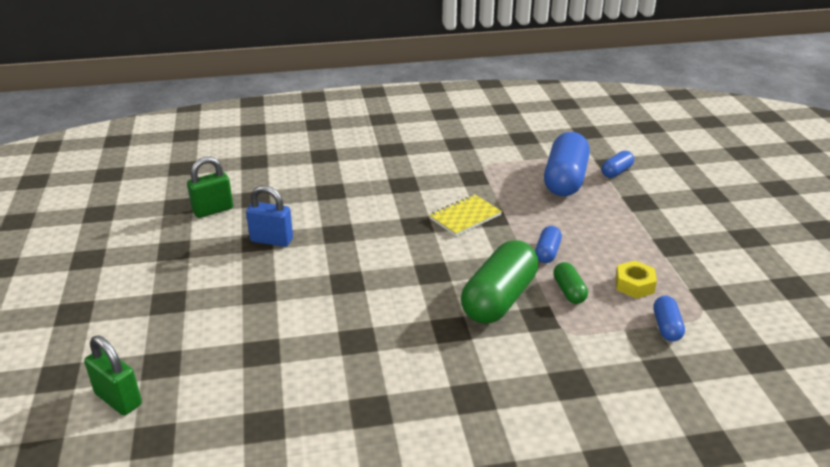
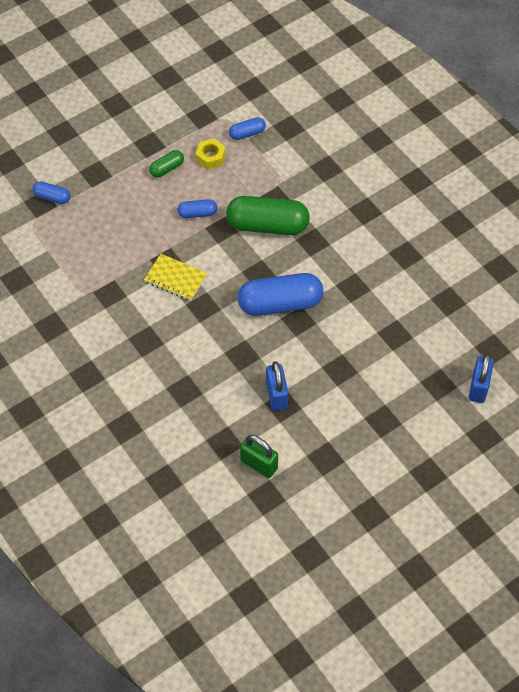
camera: 115 degrees left, 25 degrees up
green padlock [84,335,142,415] -> blue padlock [469,353,494,403]
blue capsule [544,132,590,196] -> blue capsule moved to [238,273,323,316]
green capsule [553,262,588,304] -> green capsule moved to [149,150,184,177]

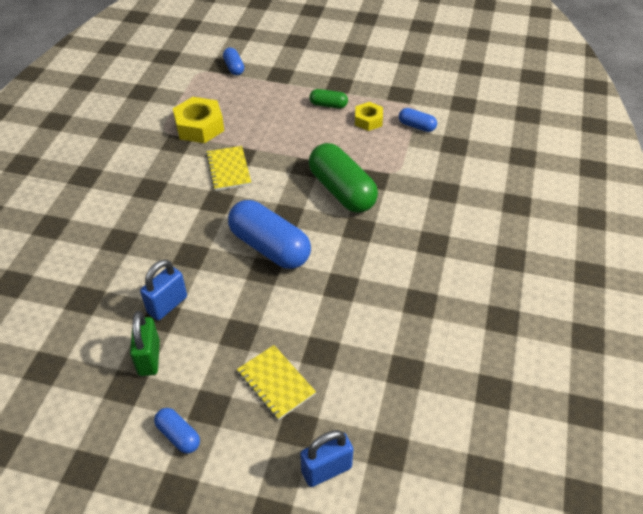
camera: 50 degrees right, 10 degrees down
blue capsule [178,199,217,218] -> blue capsule moved to [154,408,200,454]
green padlock [240,435,278,478] -> green padlock moved to [130,311,160,376]
none -> yellow nut [173,97,224,143]
none -> yellow notebook [237,345,316,420]

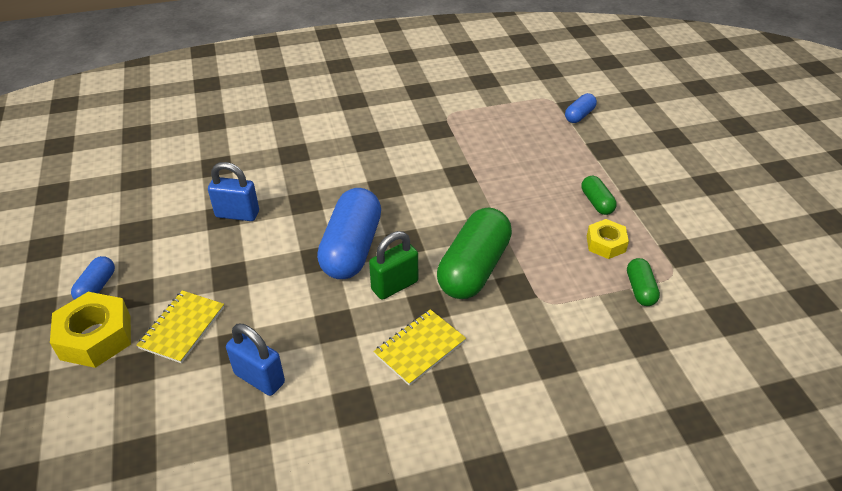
camera: 60 degrees right, 5 degrees down
green padlock [130,311,160,376] -> green padlock moved to [369,231,418,300]
yellow nut [173,97,224,143] -> yellow nut moved to [50,292,131,368]
yellow notebook [206,146,251,191] -> yellow notebook moved to [373,309,466,386]
blue padlock [300,430,353,487] -> blue padlock moved to [226,324,285,396]
blue capsule [399,108,437,132] -> green capsule [627,258,660,306]

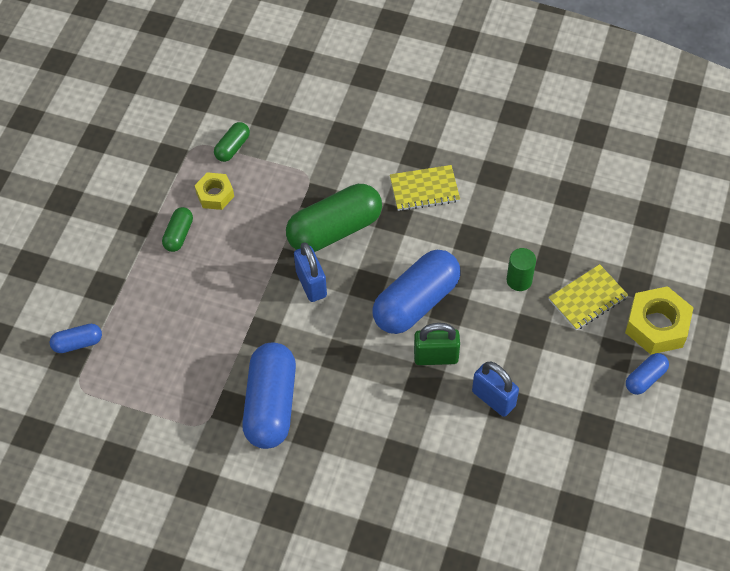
camera: 145 degrees left, 15 degrees up
blue padlock [226,324,285,396] -> blue padlock moved to [294,242,327,302]
green padlock [369,231,418,300] -> green padlock moved to [414,323,460,365]
none -> blue capsule [242,343,296,449]
none -> green cylinder [506,248,536,291]

